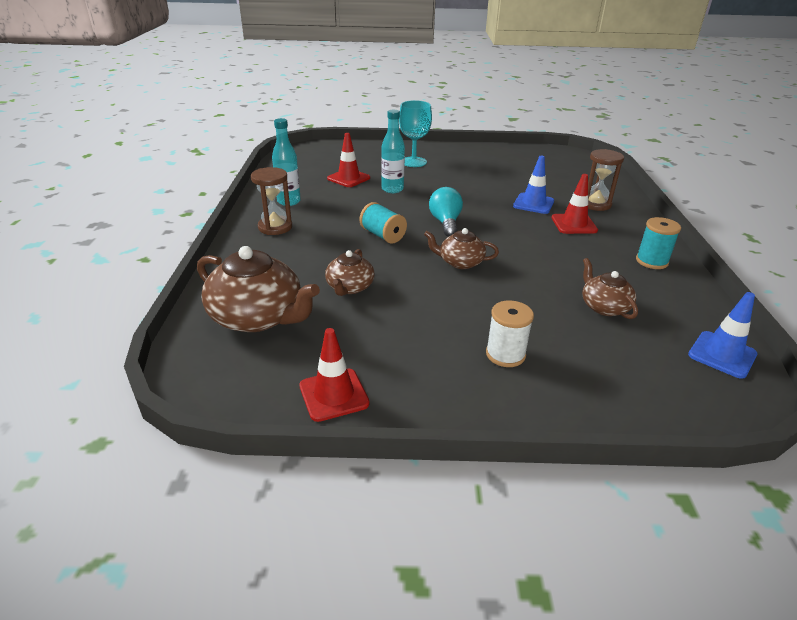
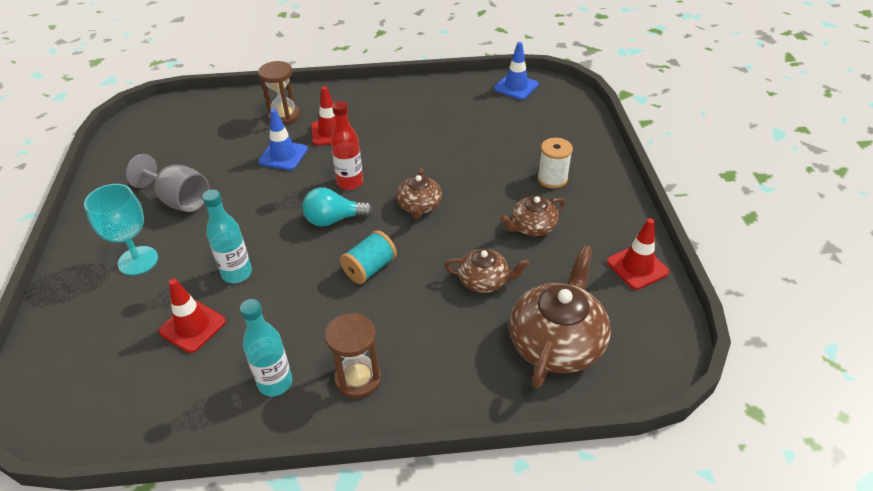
camera: 95 degrees left, 10 degrees up
brown teapot [582,258,638,319] -> brown teapot moved to [500,196,565,236]
turquoise spool [636,217,681,269] -> none
none -> grey goblet [126,154,209,212]
none -> red bottle [330,101,363,190]

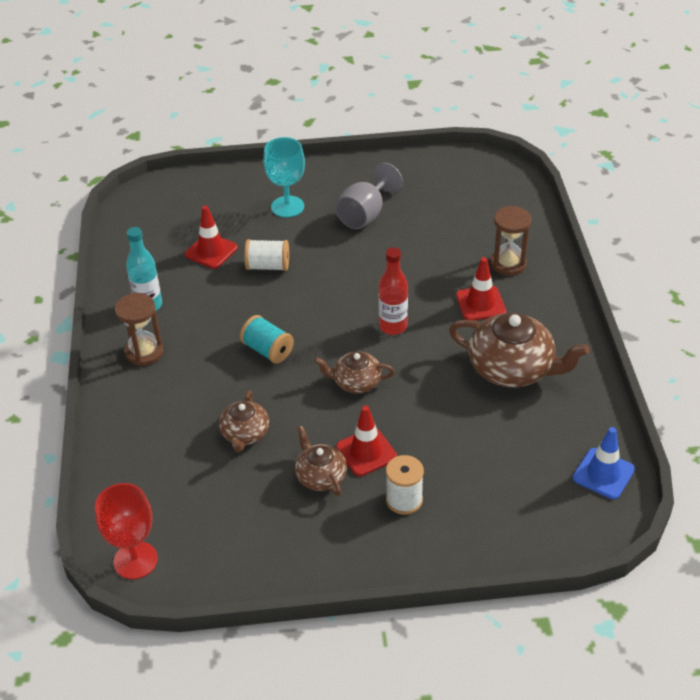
camera: 90 degrees right, 0 degrees up
turquoise bottle [202,190,252,283] -> white spool [244,239,289,271]
blue traffic cone [258,109,308,170] -> none
turquoise light bulb [302,187,373,227] -> none
brown teapot [509,245,611,388] -> brown teapot moved to [449,313,590,387]
red traffic cone [607,218,669,290] -> red traffic cone moved to [336,406,397,476]
none -> red goblet [95,483,158,579]

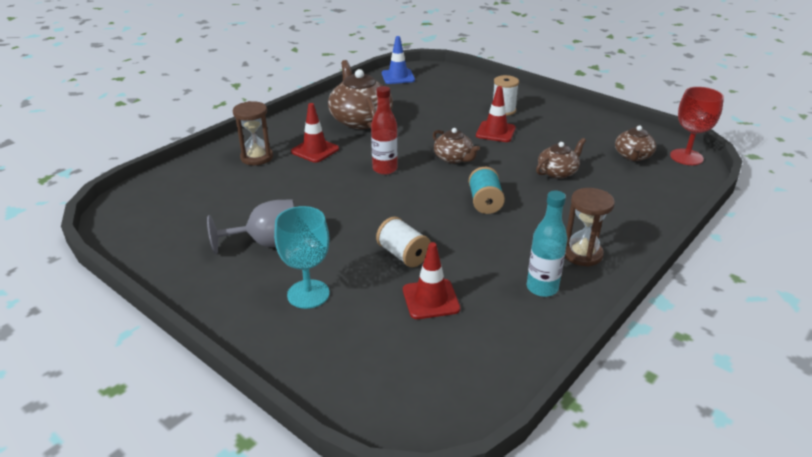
camera: 135 degrees left, 10 degrees down
brown teapot [295,426,347,496] -> brown teapot moved to [615,126,656,161]

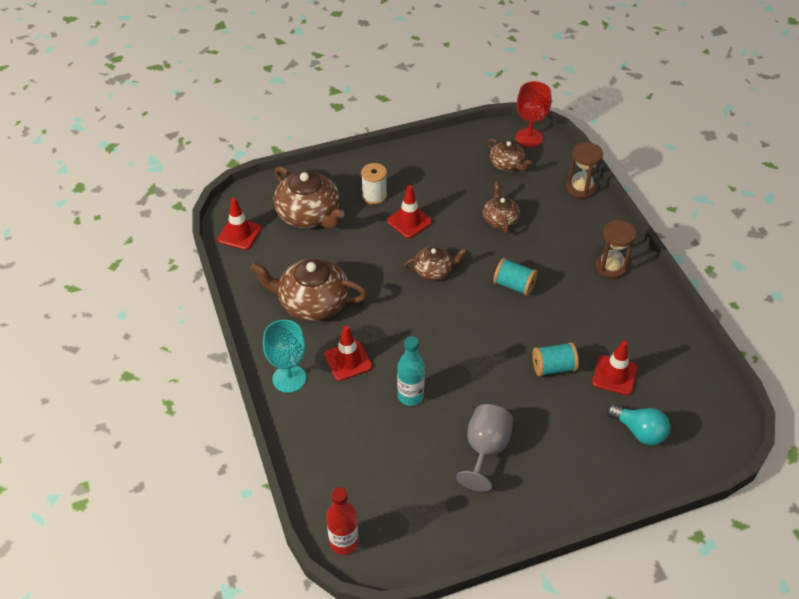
camera: 60 degrees left, 15 degrees up
brown hourglass [233,101,273,165] -> brown hourglass moved to [566,142,603,199]
turquoise goblet [274,206,330,309] -> turquoise goblet moved to [263,320,306,393]
red bottle [371,86,398,175] -> red bottle moved to [326,487,358,555]
white spool [376,217,431,267] -> turquoise spool [532,342,579,377]
blue traffic cone [382,36,415,84] -> red traffic cone [217,198,262,250]
turquoise bottle [527,191,567,297] -> turquoise bottle moved to [397,336,425,406]
none -> brown teapot [273,166,345,229]
none -> turquoise light bulb [607,404,670,445]

